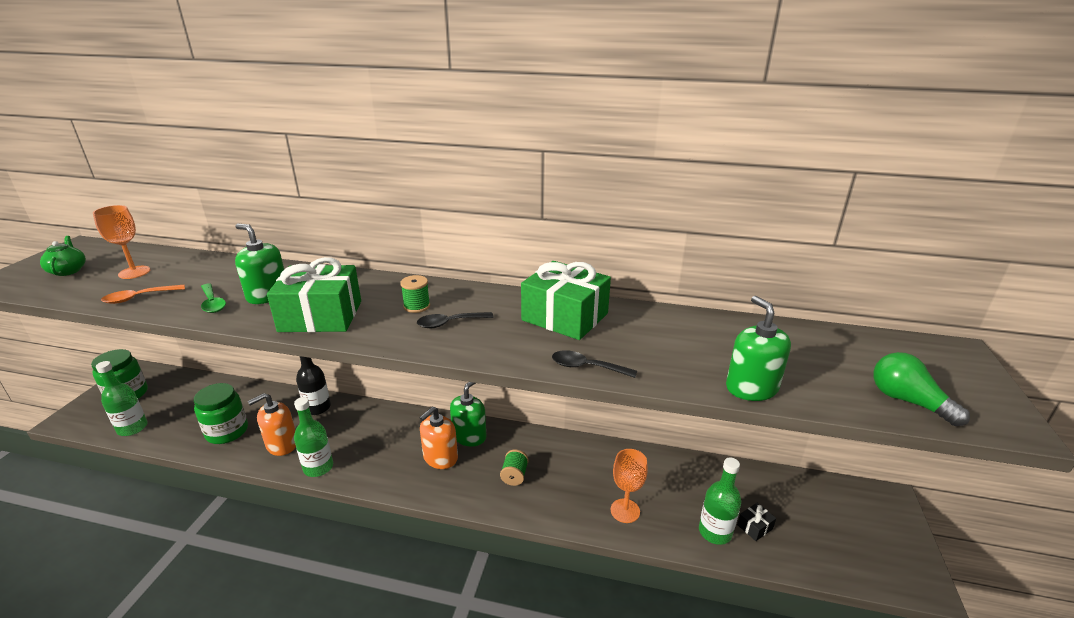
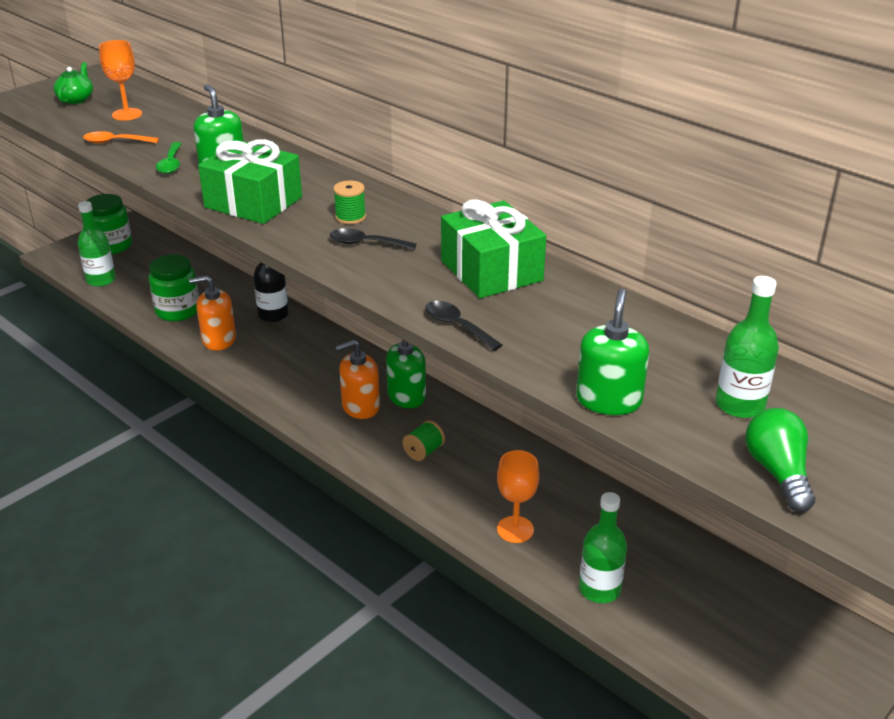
camera: 30 degrees right, 5 degrees up
green bottle [294,397,333,477] -> green bottle moved to [716,276,779,418]
black gift [737,503,776,541] -> none

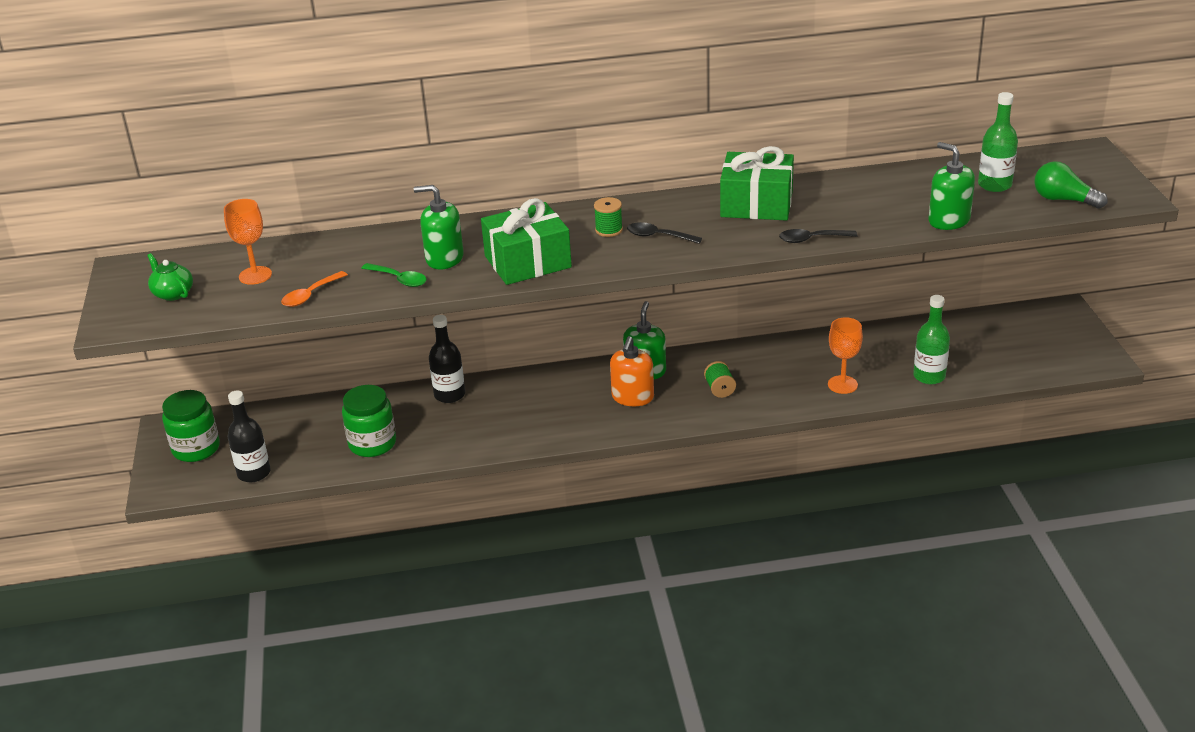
camera: 50 degrees left, 0 degrees up
green bottle [78,201,116,287] -> black bottle [227,391,271,482]
orange soap dispenser [189,275,236,350] -> none
black spoon [330,228,417,250] -> black spoon turned 60 degrees clockwise [627,222,702,244]

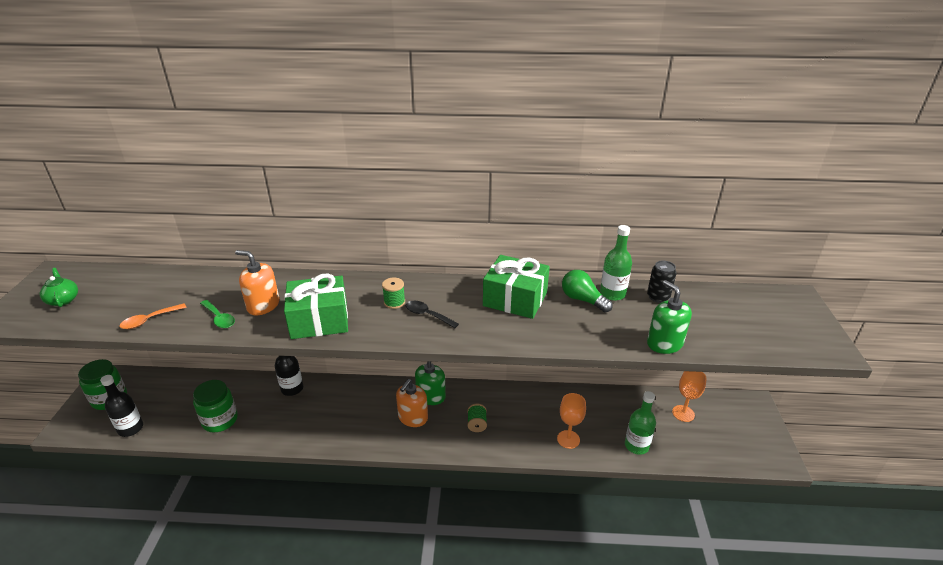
camera: 10 degrees right, 0 degrees up
orange goblet [224,199,272,285] -> orange goblet moved to [672,371,707,422]
green soap dispenser [414,185,464,269] -> orange soap dispenser [235,250,279,315]
black spoon [779,229,857,243] -> none
green bottle [978,92,1018,192] -> green bottle moved to [600,225,632,301]
green light bulb [1034,161,1108,209] -> green light bulb moved to [562,270,613,313]
none -> black can [647,261,677,303]

